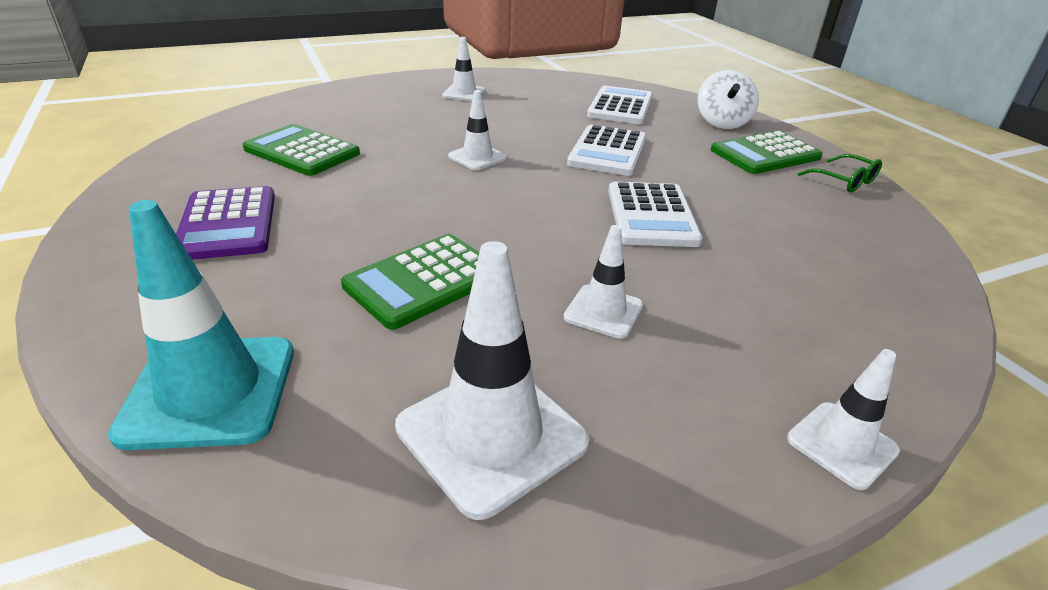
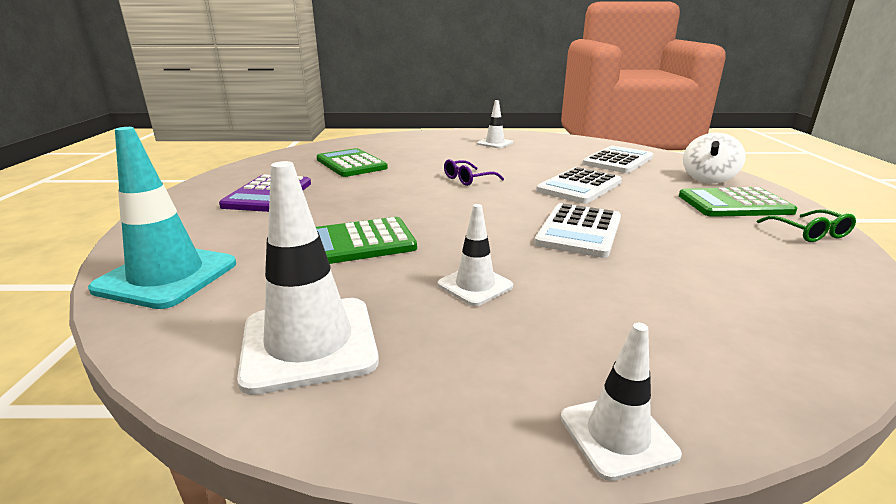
camera: 25 degrees right, 10 degrees down
white traffic cone [448,90,507,170] -> purple glasses [444,159,504,186]

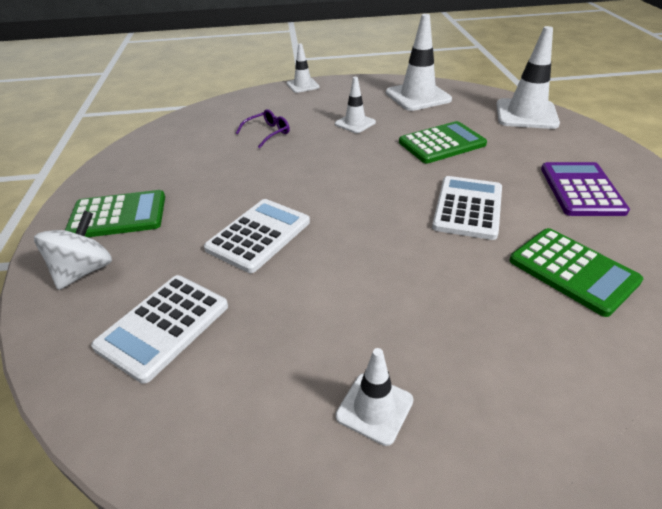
camera: 175 degrees right, 15 degrees up
turquoise traffic cone [88,127,236,309] -> white traffic cone [496,26,560,129]
purple glasses [444,159,504,186] -> purple glasses moved to [236,109,290,149]
white calculator [534,203,621,258] -> white calculator moved to [432,176,502,240]
green glasses [757,209,856,242] -> none

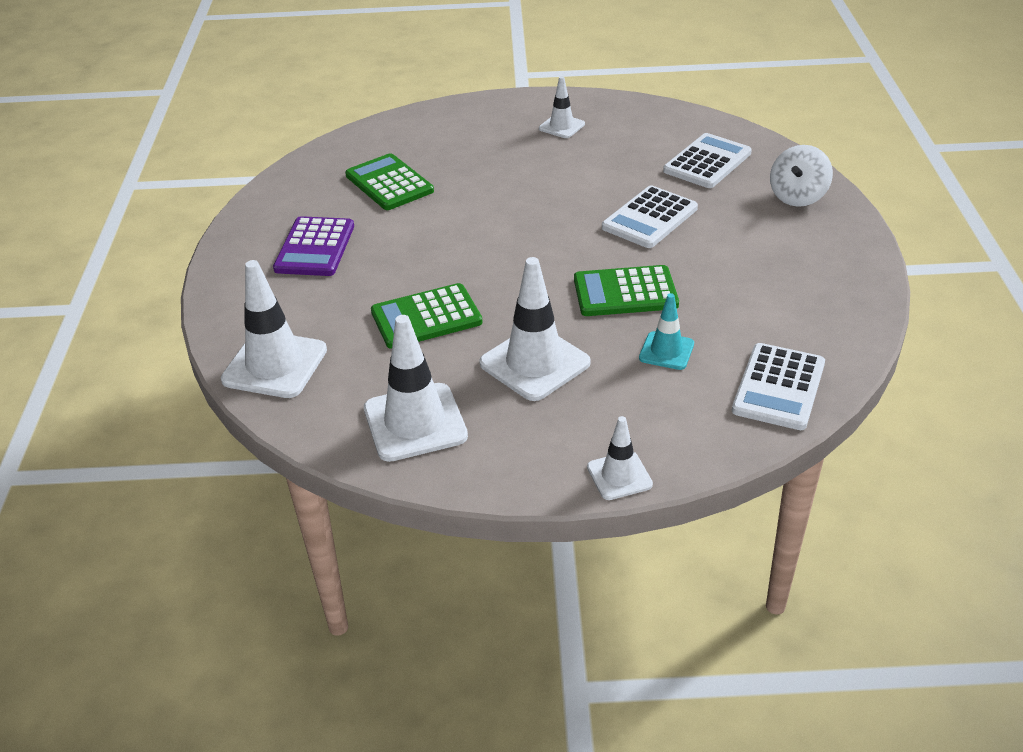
camera: 175 degrees left, 0 degrees up
green calculator [65,190,165,237] -> green calculator moved to [574,265,679,316]
purple glasses [236,109,290,149] -> turquoise traffic cone [639,293,694,370]
white traffic cone [335,77,376,133] -> white traffic cone [479,257,591,401], size x1.78
white calculator [432,176,502,240] -> white calculator moved to [732,343,825,430]

